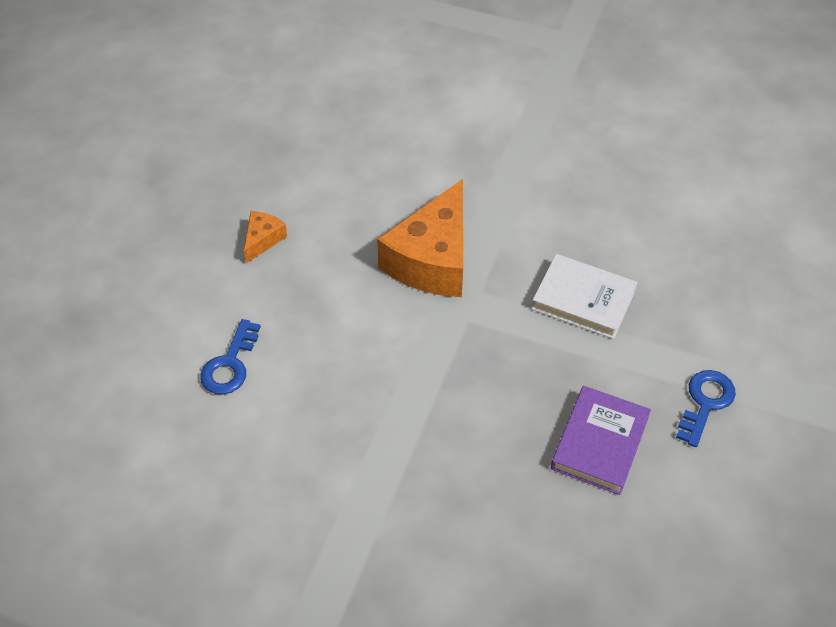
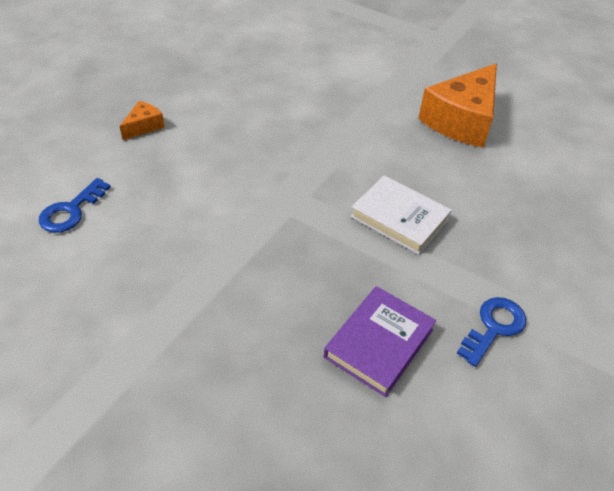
camera: 10 degrees right, 5 degrees down
orange cheese [377,179,463,297] -> orange cheese moved to [418,64,497,148]

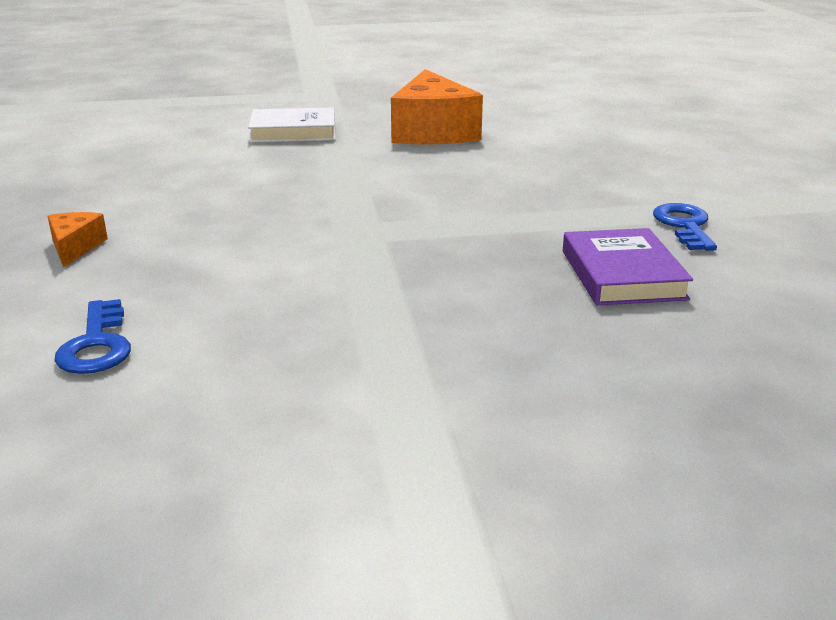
camera: 40 degrees left, 20 degrees down
white book [350,175,452,255] -> white book moved to [248,107,335,143]

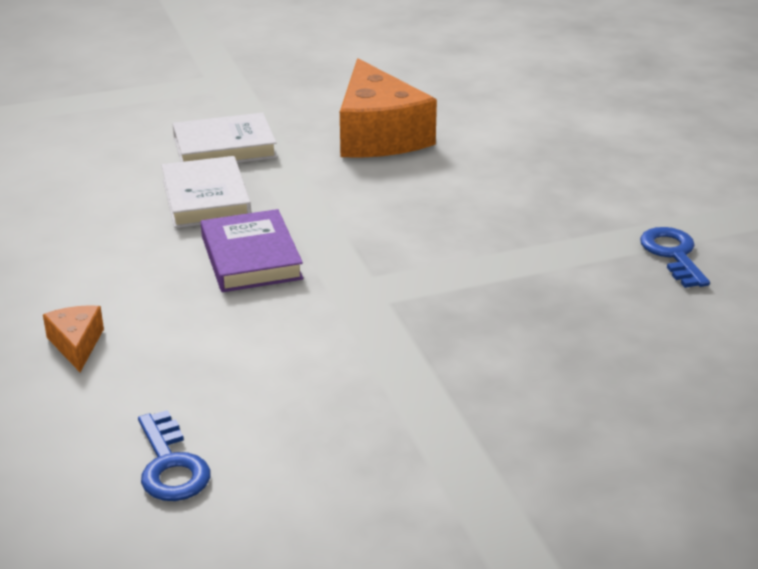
camera: 10 degrees left, 5 degrees up
purple book [563,228,693,305] -> purple book moved to [201,209,303,292]
none -> white book [161,156,251,228]

